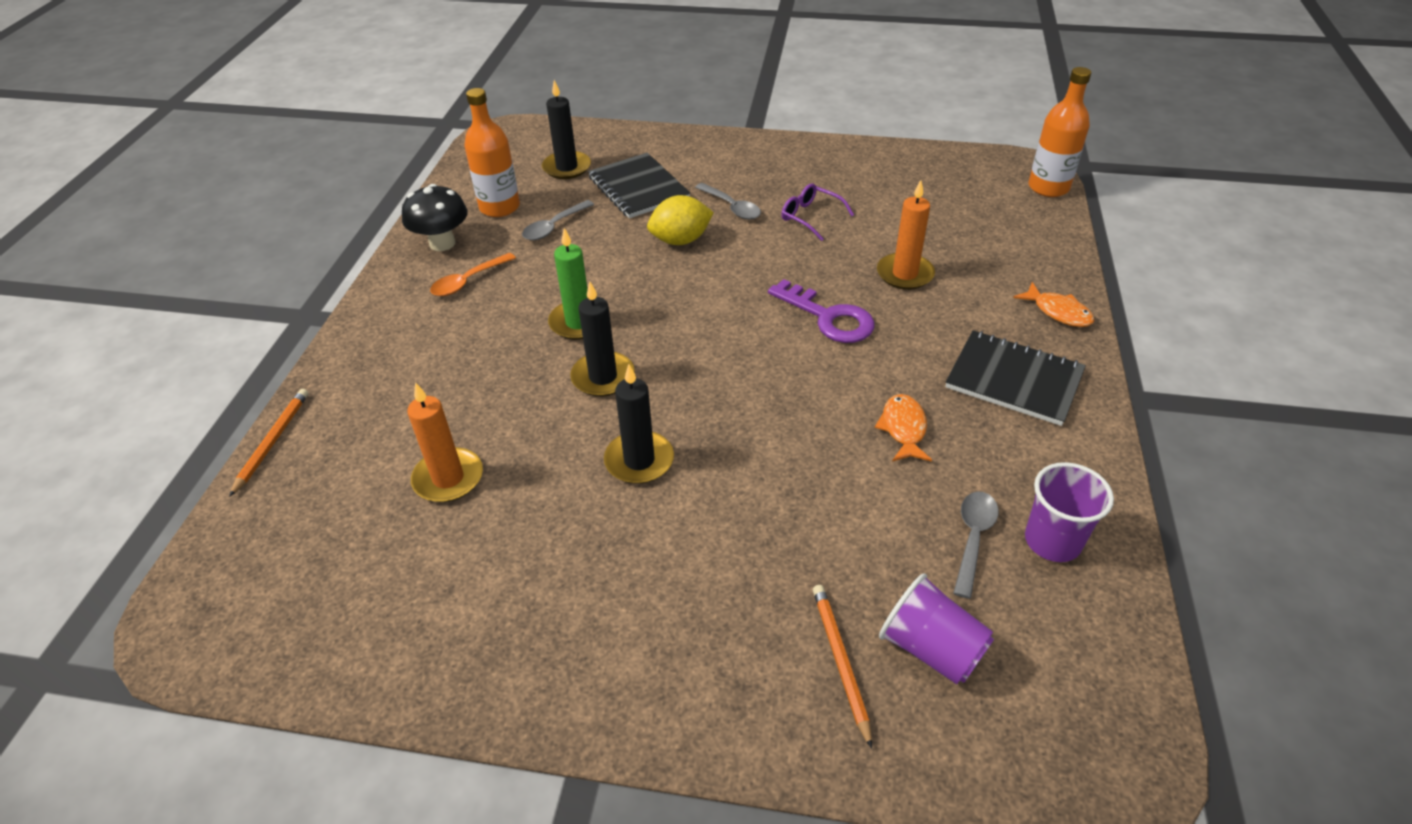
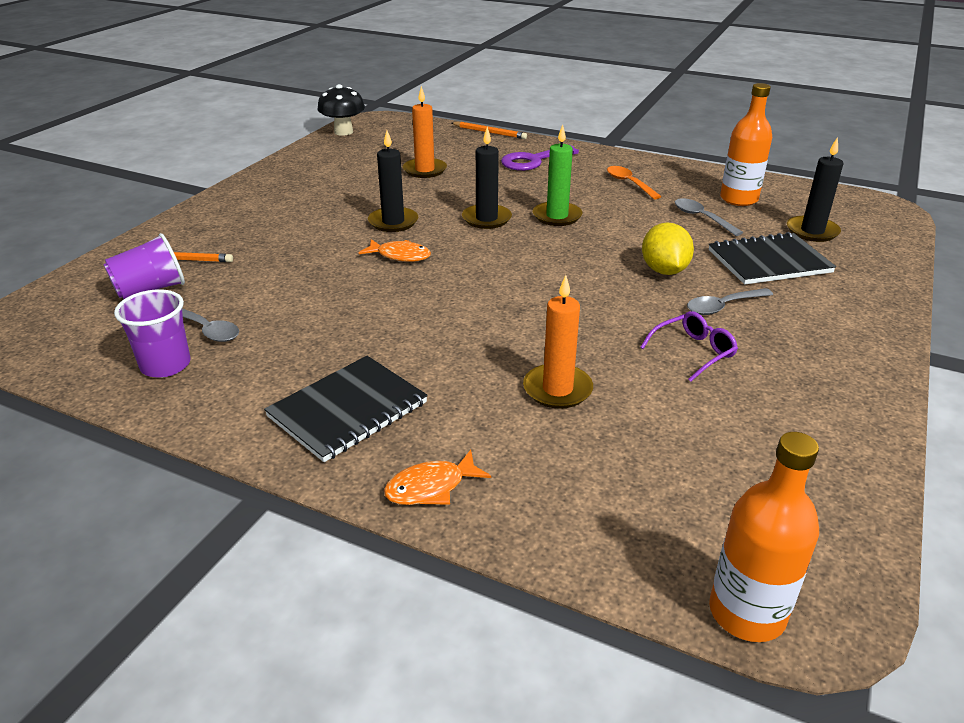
camera: 105 degrees right, 10 degrees down
black mushroom [402,184,468,251] -> black mushroom moved to [317,84,365,136]
purple key [768,279,875,343] -> purple key moved to [501,145,579,171]
orange fish [875,394,932,462] -> orange fish moved to [359,239,431,262]

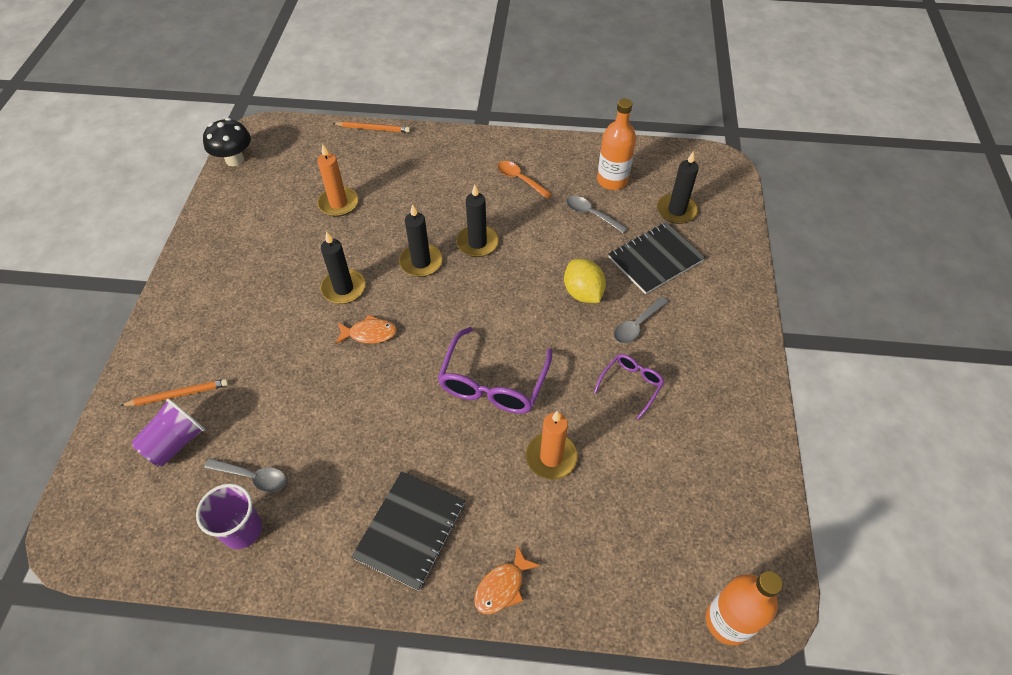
camera: 20 degrees left, 20 degrees up
purple key [501,145,579,171] -> none
green candle [533,125,582,226] -> black candle [456,185,499,257]
none -> purple glasses [438,327,552,414]

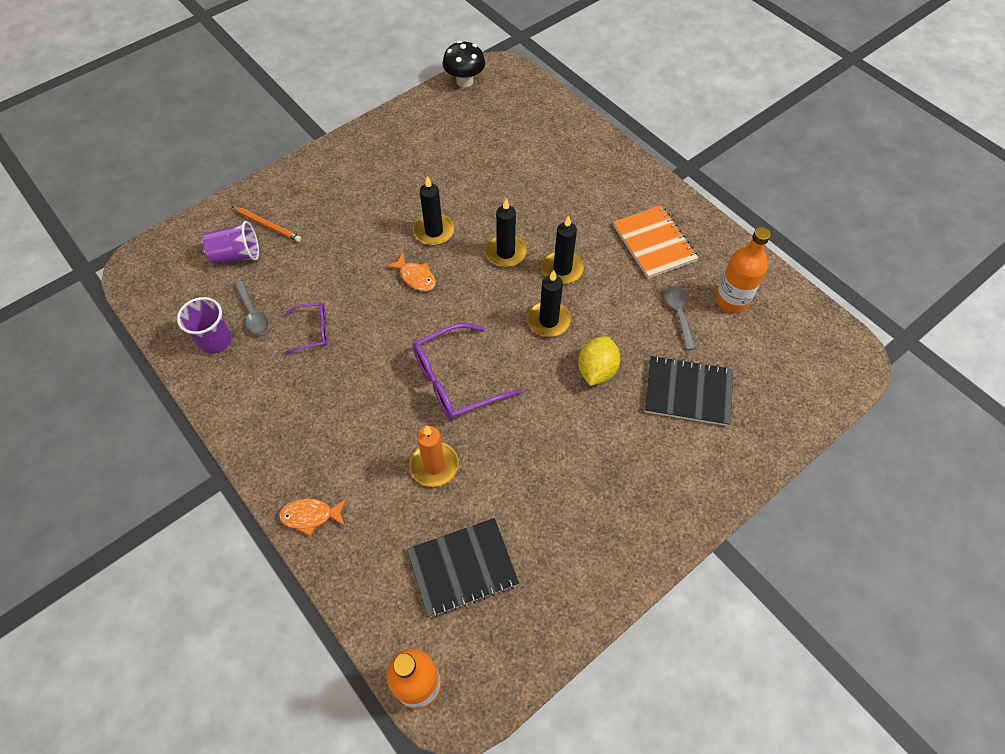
camera: 45 degrees right, 5 degrees up
orange candle [317,144,358,217] -> none
orange pencil [333,121,410,133] -> none
black notebook [351,471,465,591] -> black notebook moved to [407,518,519,617]
orange spoon [497,161,552,199] -> orange notebook [613,205,698,278]
purple glasses [594,354,664,419] -> purple glasses moved to [284,303,327,355]
grey spoon [614,297,669,343] -> none
black candle [657,151,699,224] -> black candle moved to [527,270,571,337]

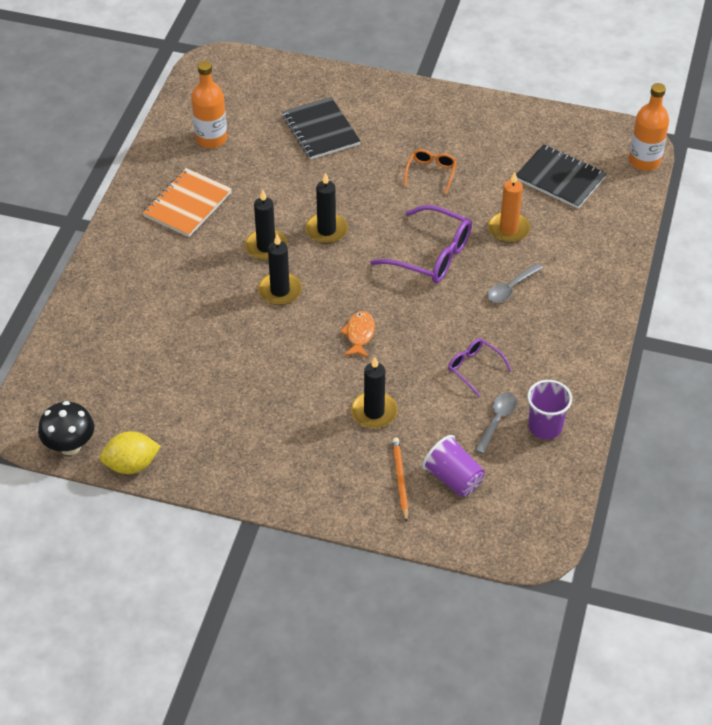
camera: 125 degrees left, 10 degrees down
orange fish [279,498,347,536] -> none
black candle [413,176,454,245] -> black candle moved to [351,357,398,428]
yellow lemon [578,336,620,386] -> yellow lemon moved to [100,431,161,474]
grey spoon [665,286,696,350] -> grey spoon moved to [487,263,543,303]
none -> orange glasses [404,149,457,194]

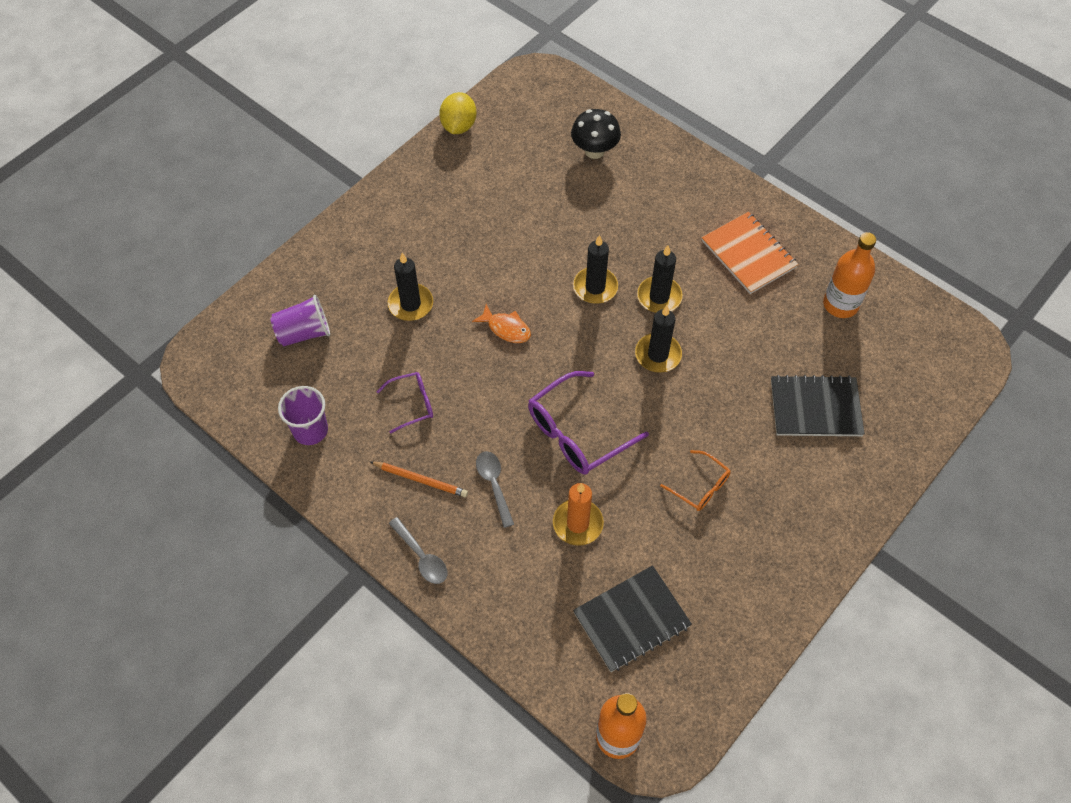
camera: 115 degrees right, 10 degrees up
black mushroom [38,401,94,455] -> black mushroom moved to [571,109,621,159]
orange pencil [392,438,408,523] -> orange pencil moved to [370,461,468,497]
grey spoon [475,393,517,454] -> grey spoon moved to [389,517,447,584]

